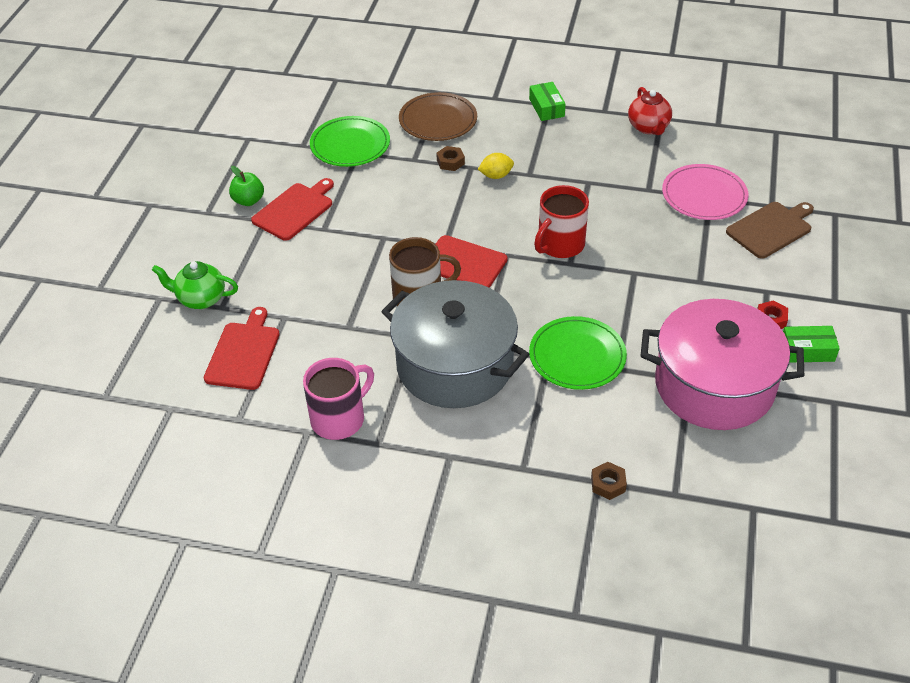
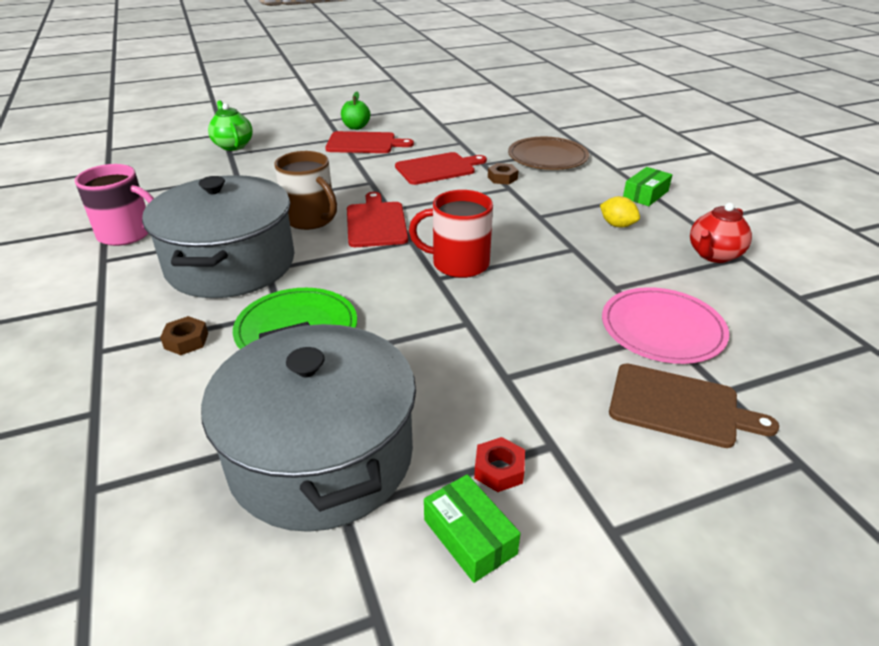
camera: 55 degrees right, 10 degrees down
red cutting board [204,307,280,390] -> red cutting board moved to [395,152,487,185]
green plate [310,116,390,167] -> none
yellow lemon [478,153,514,179] -> yellow lemon moved to [600,196,640,227]
brown nut [591,462,627,500] -> brown nut moved to [160,316,208,355]
pink pot [641,299,804,430] -> grey pot [201,322,416,532]

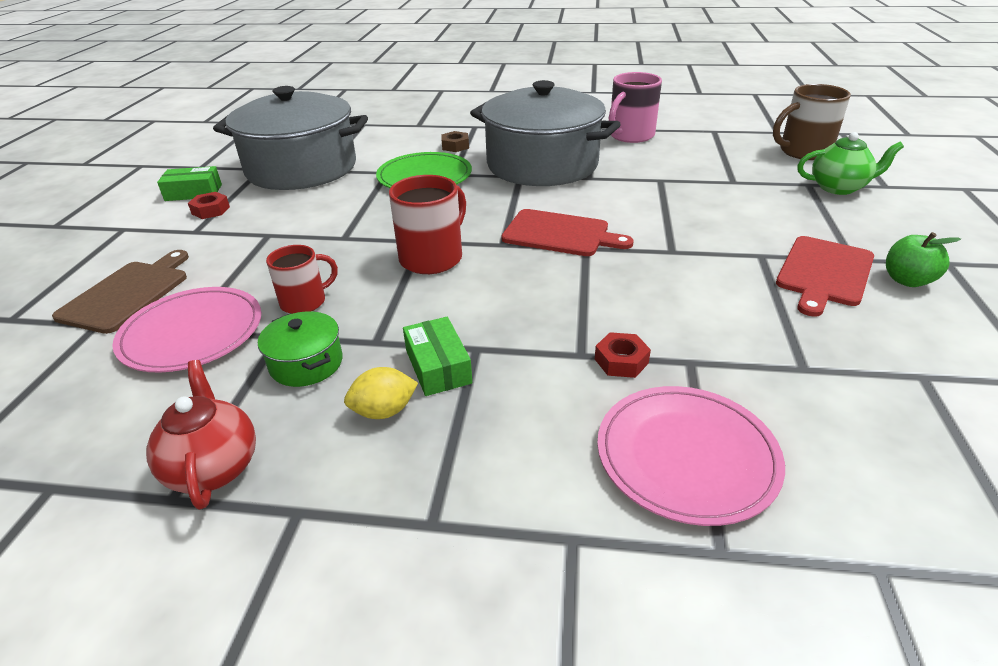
camera: 120 degrees right, 0 degrees up
brown mug [274,151,337,230] -> brown mug moved to [773,84,851,160]
red cutting board [395,152,487,185] -> none
brown nut [488,163,518,185] -> red nut [595,332,651,378]
brown plate [508,137,589,170] -> pink plate [597,386,785,526]
brown cutting board [609,363,779,448] -> brown cutting board turned 150 degrees clockwise [52,250,189,334]
green box [623,167,672,206] -> green box moved to [403,317,472,396]
none -> green pot [258,312,343,387]
none -> red mug [266,245,338,314]

